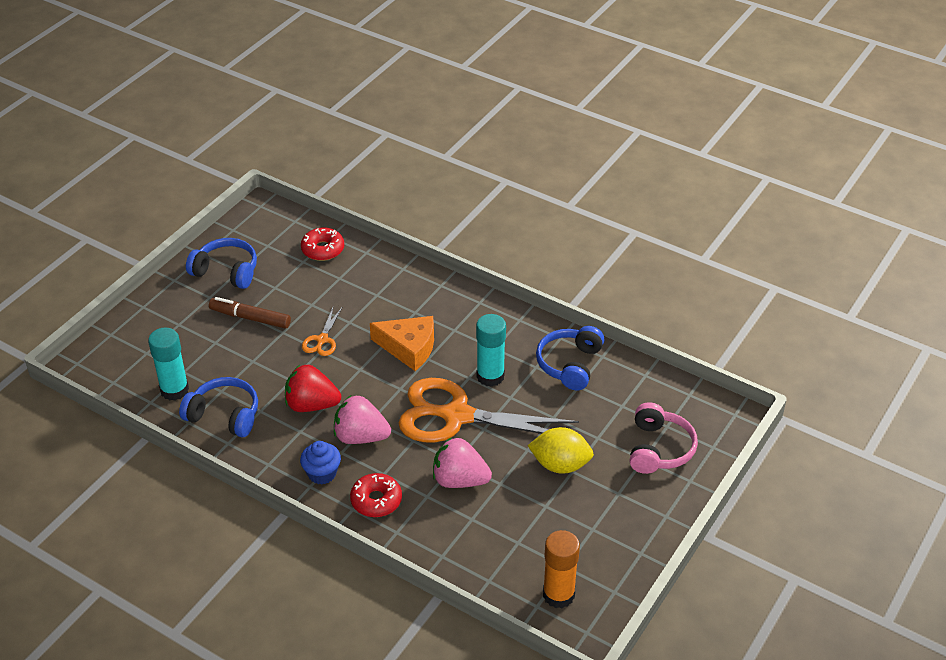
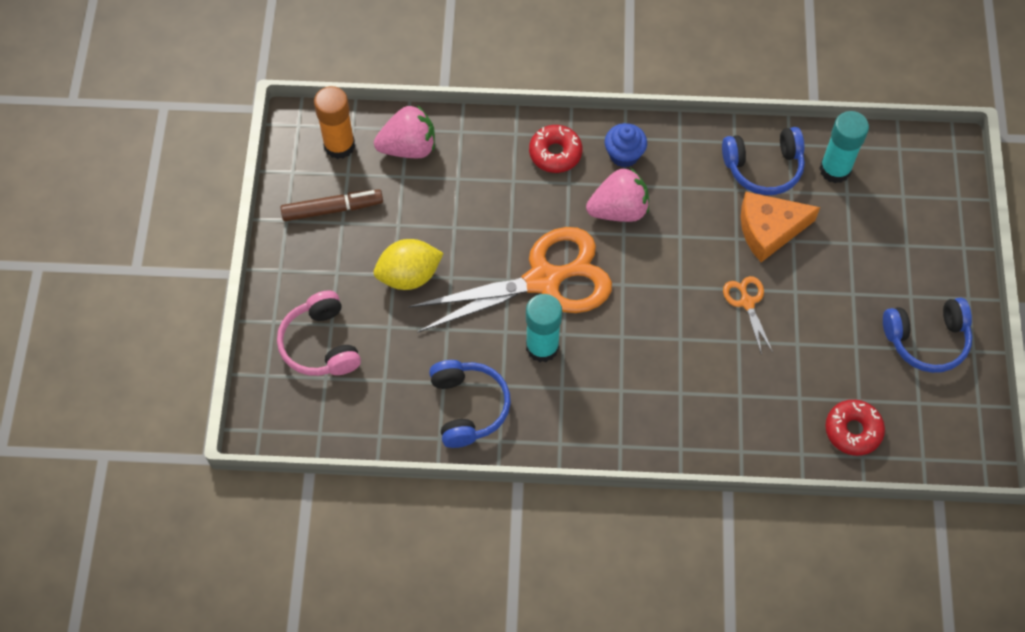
camera: 150 degrees right, 20 degrees up
brown marker [209,297,291,329] -> brown marker moved to [280,189,383,221]
red strawberry [285,365,341,412] -> none
orange cheese [370,316,434,371] -> orange cheese moved to [741,192,820,262]
pink strawberry [433,437,492,488] -> pink strawberry moved to [374,105,435,158]

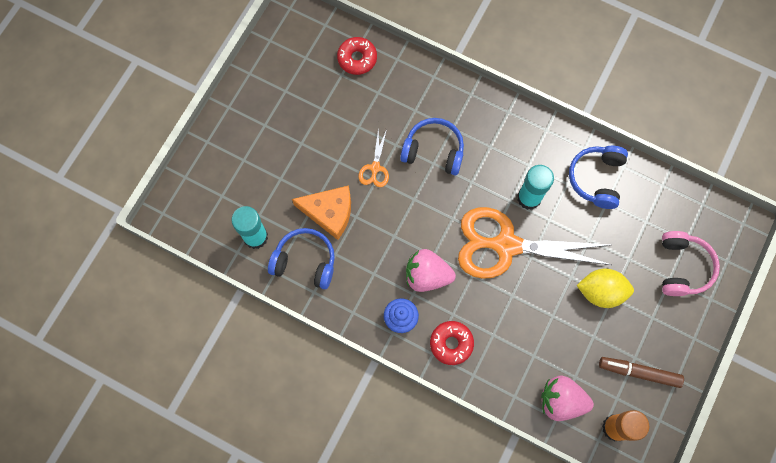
camera: 155 degrees left, 10 degrees up
blue headphones [883,298,972,373] -> blue headphones moved to [400,118,464,175]

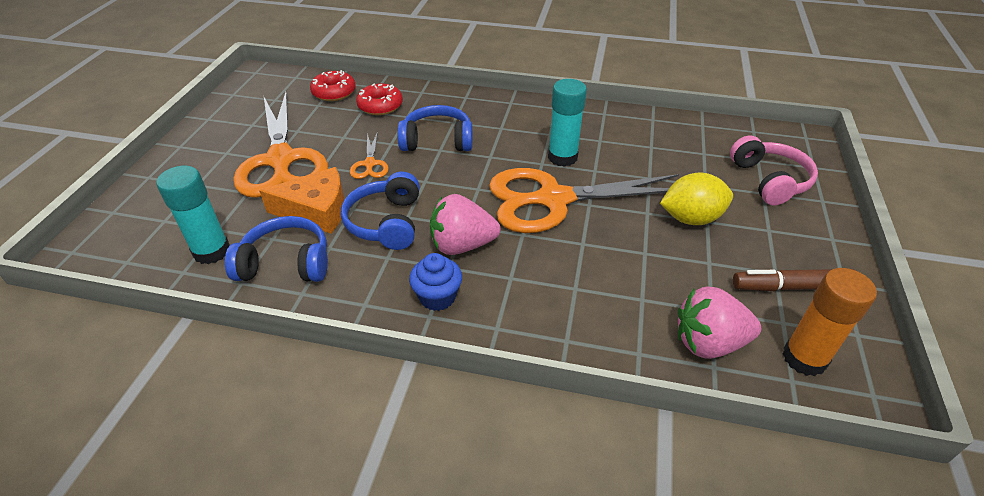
camera: 15 degrees left, 30 degrees down
red donut [430,321,474,365] -> red donut moved to [356,84,403,115]
blue headphones [569,146,628,209] -> blue headphones moved to [341,171,420,250]
none -> orange scissors [233,92,328,198]

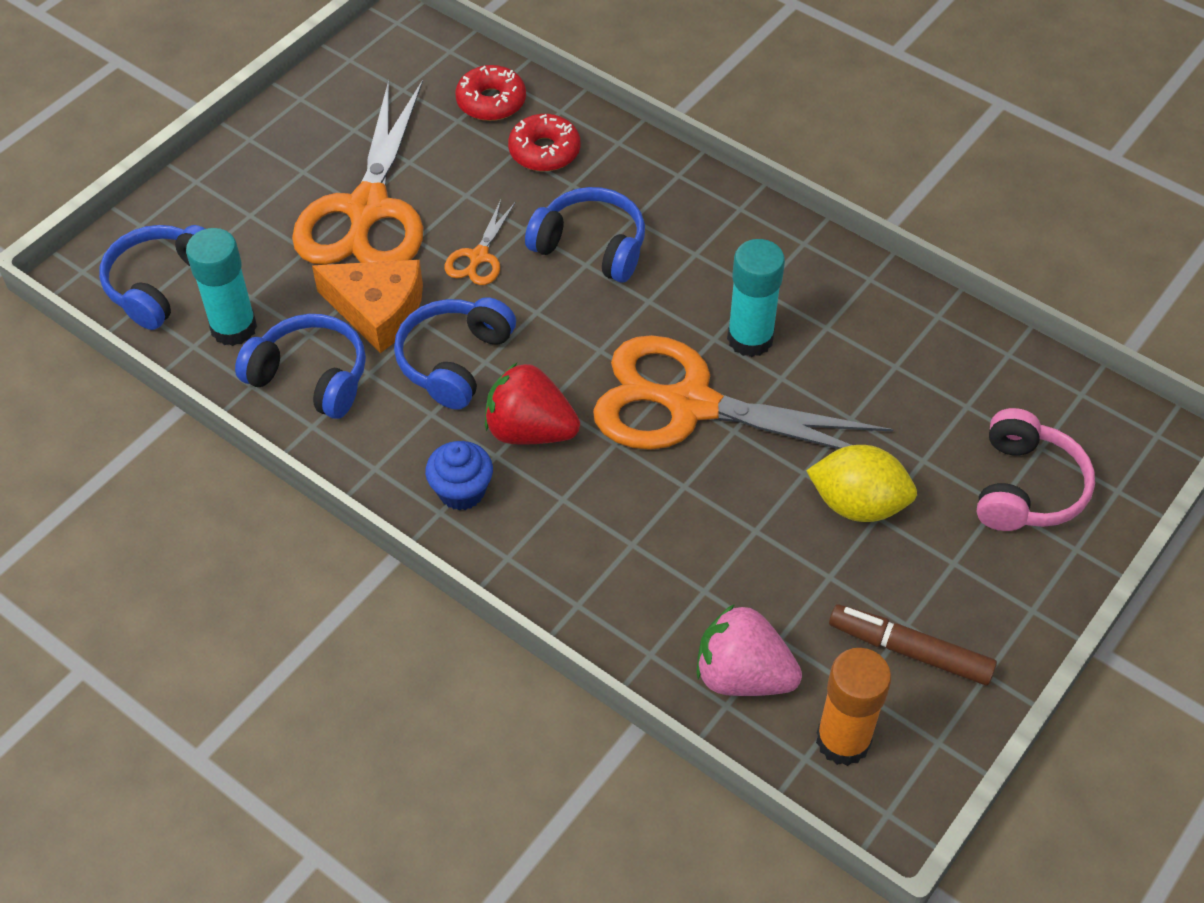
camera: 25 degrees right, 10 degrees up
pink strawberry [430,194,501,255] -> red strawberry [485,363,580,444]
none -> blue headphones [99,225,205,330]

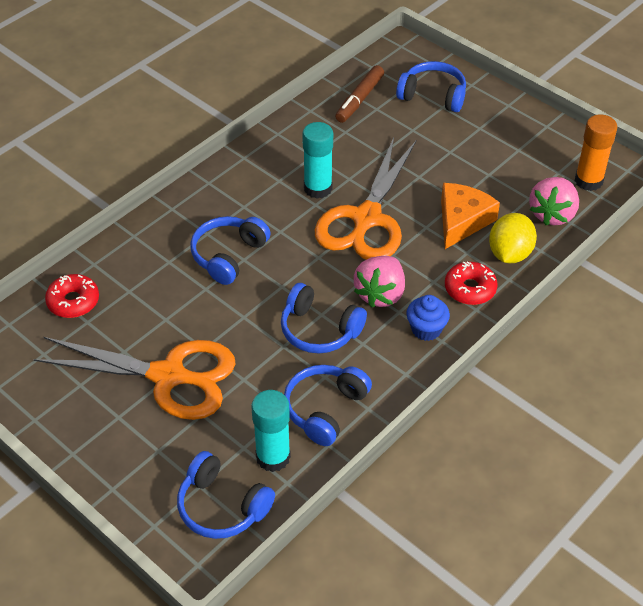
camera: 85 degrees left, 5 degrees down
orange cheese [312,260,423,353] -> orange cheese moved to [441,183,500,249]
orange scissors [445,200,516,285] -> none
red strawberry [485,363,580,444] -> pink strawberry [354,256,405,307]
red donut [508,114,580,171] -> red donut moved to [445,262,498,305]
yellow lemon [806,445,917,522] -> yellow lemon moved to [489,213,537,263]
brown marker [829,604,997,685] -> brown marker moved to [335,65,384,123]
pink headphones [976,408,1095,531] -> blue headphones [396,61,466,112]

